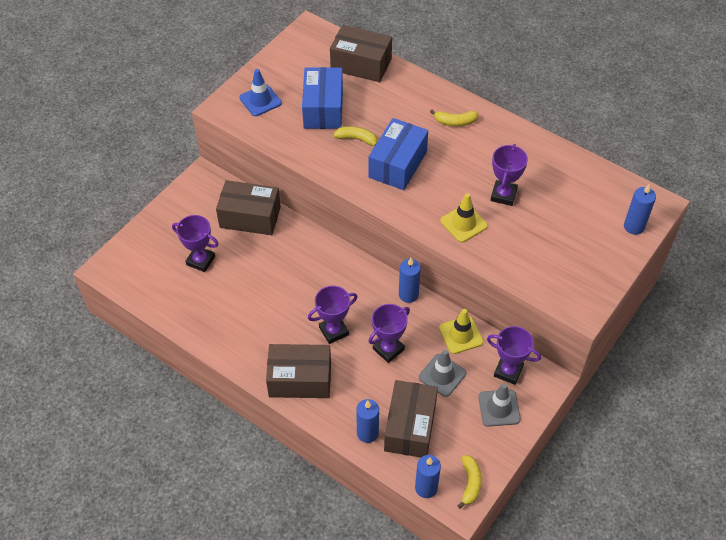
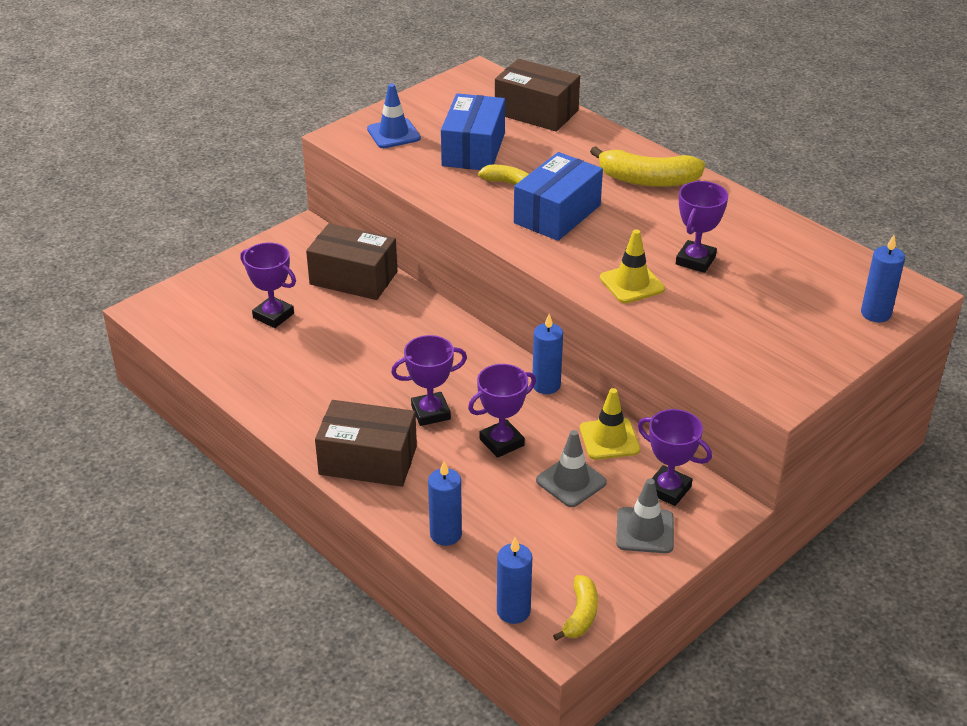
camera: 10 degrees right, 15 degrees down
brown box [384,380,438,458] -> none
yellow banana [430,110,479,126] -> yellow banana [590,146,705,187], size x1.74

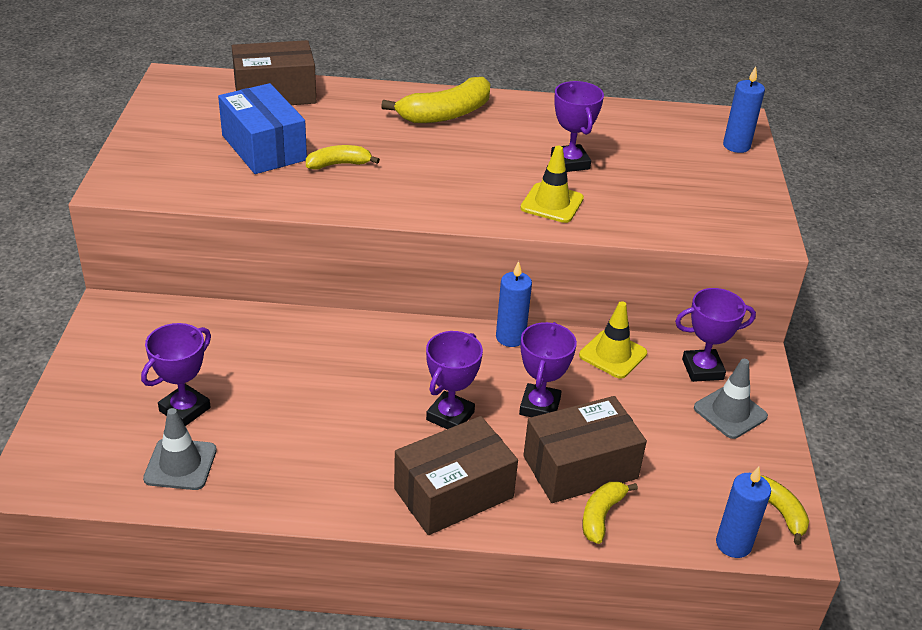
camera: 45 degrees left, 0 degrees up
purple trophy [240,242,296,328] -> purple trophy turned 45 degrees counterclockwise [141,323,211,426]
brown box [306,223,397,300] -> brown box moved to [523,396,647,503]
blue traffic cone [367,84,421,148] -> none
blue candle [428,461,462,546] -> yellow banana [582,482,638,544]
blue box [514,152,603,241] -> none
grey traffic cone [536,430,607,507] -> grey traffic cone moved to [143,408,217,490]

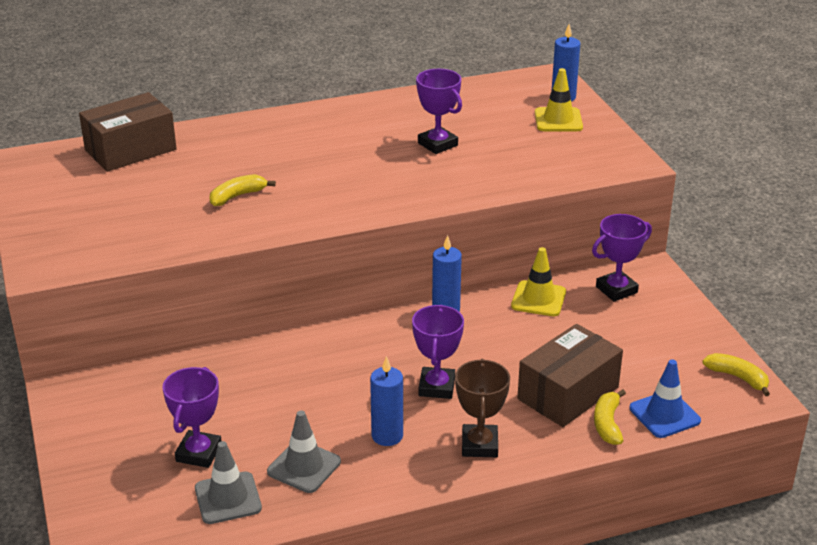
camera: 20 degrees left, 5 degrees down
blue box [218,83,307,174] -> none
yellow banana [381,77,490,123] -> none
brown box [394,416,518,535] -> brown trophy [455,359,510,457]
purple trophy [519,322,577,417] -> none
yellow traffic cone [520,146,584,223] -> yellow traffic cone moved to [535,68,583,131]
grey traffic cone [694,359,768,439] -> grey traffic cone moved to [267,410,341,493]
blue candle [716,466,771,558] -> blue candle moved to [370,356,403,446]
none -> blue traffic cone [630,359,701,438]

